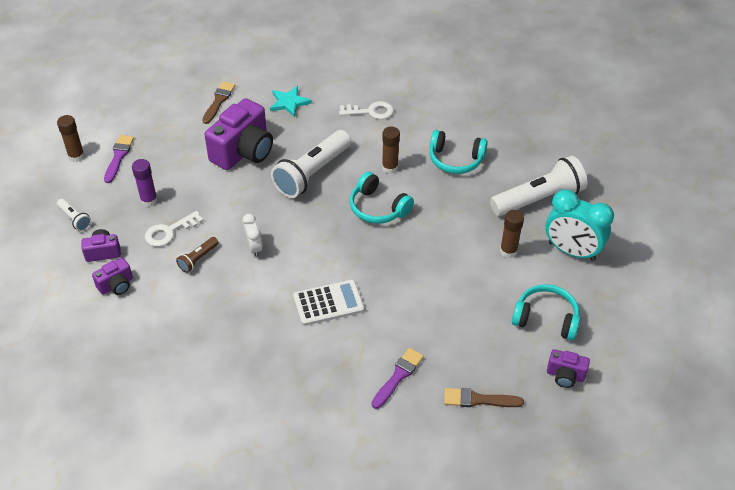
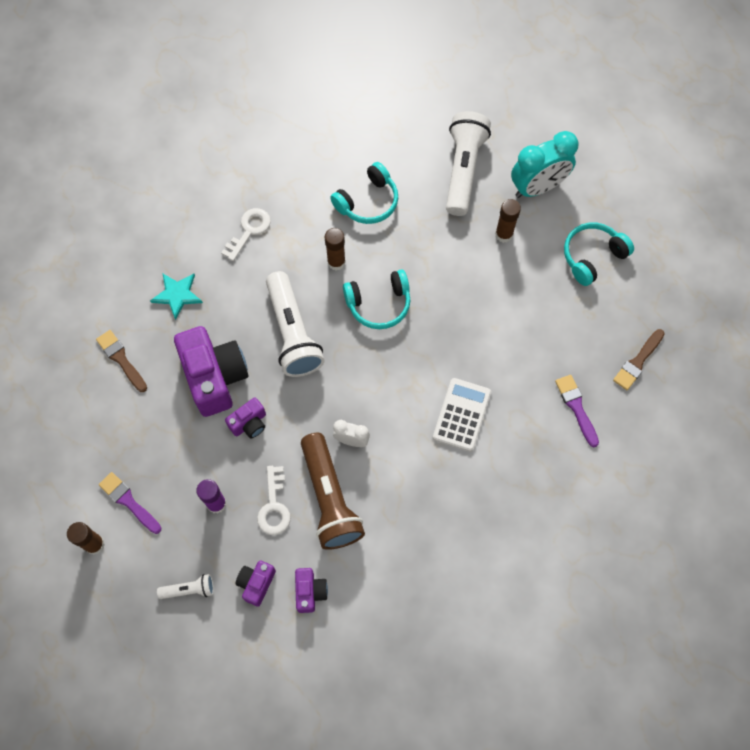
camera: 55 degrees left, 20 degrees up
brown flashlight [176,237,219,273] -> brown flashlight [301,433,365,550], size x2.17
purple camera [547,349,590,388] -> purple camera moved to [225,397,266,438]

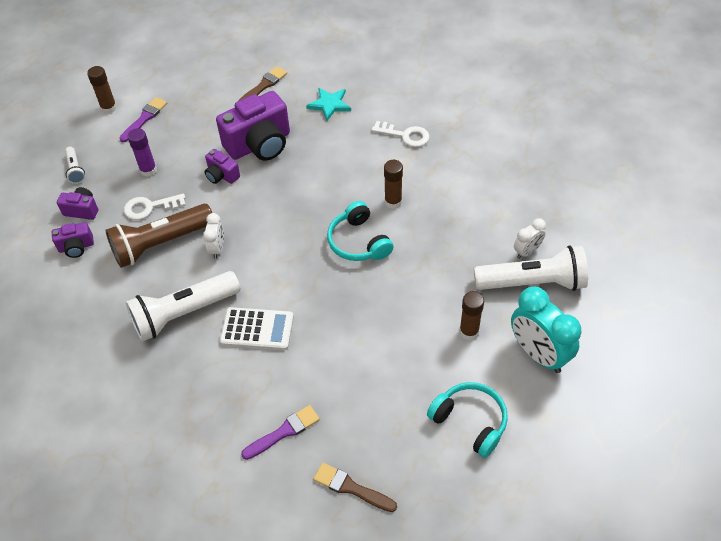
camera: 80 degrees right, 15 degrees down
white flashlight [266,271,324,377] -> white flashlight moved to [126,271,240,342]
turquoise headphones [330,162,398,224] -> none
none -> white clock [514,218,546,259]

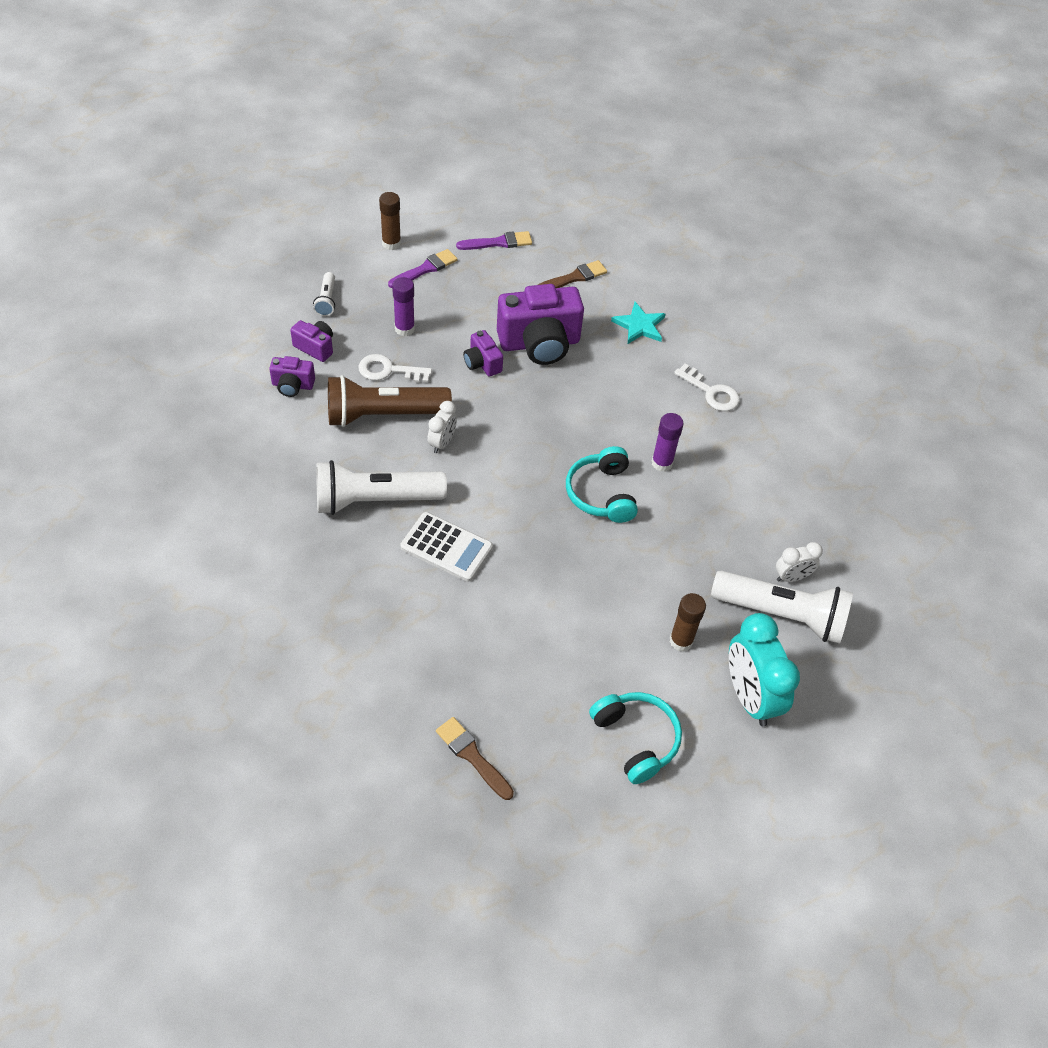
camera: 15 degrees right, 0 degrees up
purple brush [241,405,320,460] -> purple brush moved to [456,231,532,250]
brown glue stick [384,160,403,209] -> purple glue stick [651,413,684,472]

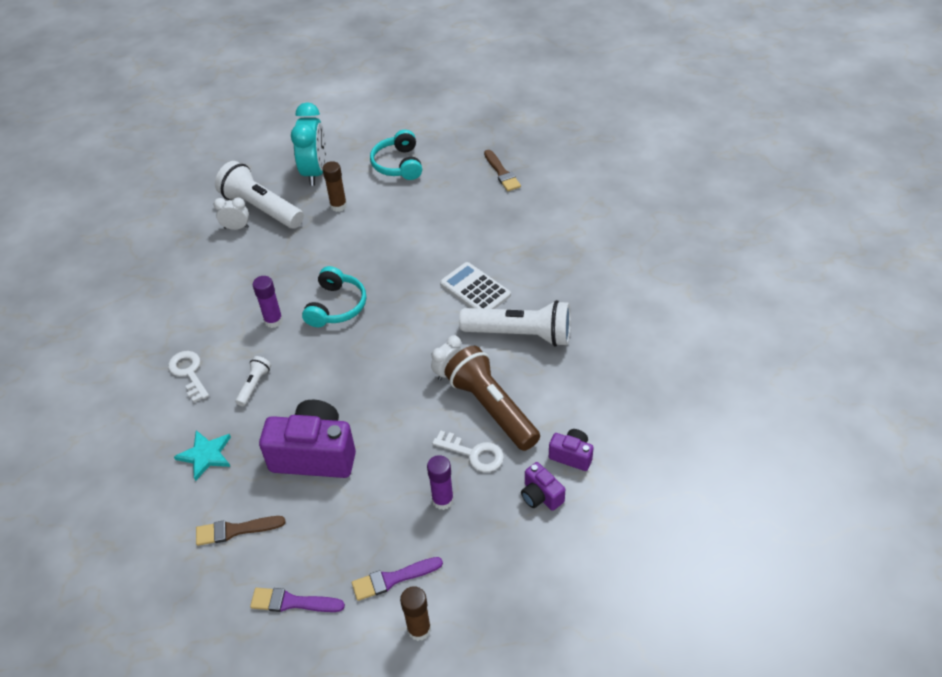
camera: 155 degrees left, 5 degrees down
white flashlight [313,272,335,316] -> white flashlight moved to [235,356,271,406]
brown flashlight [328,375,452,427] -> brown flashlight turned 135 degrees counterclockwise [444,346,540,451]
purple camera [463,330,503,377] -> none

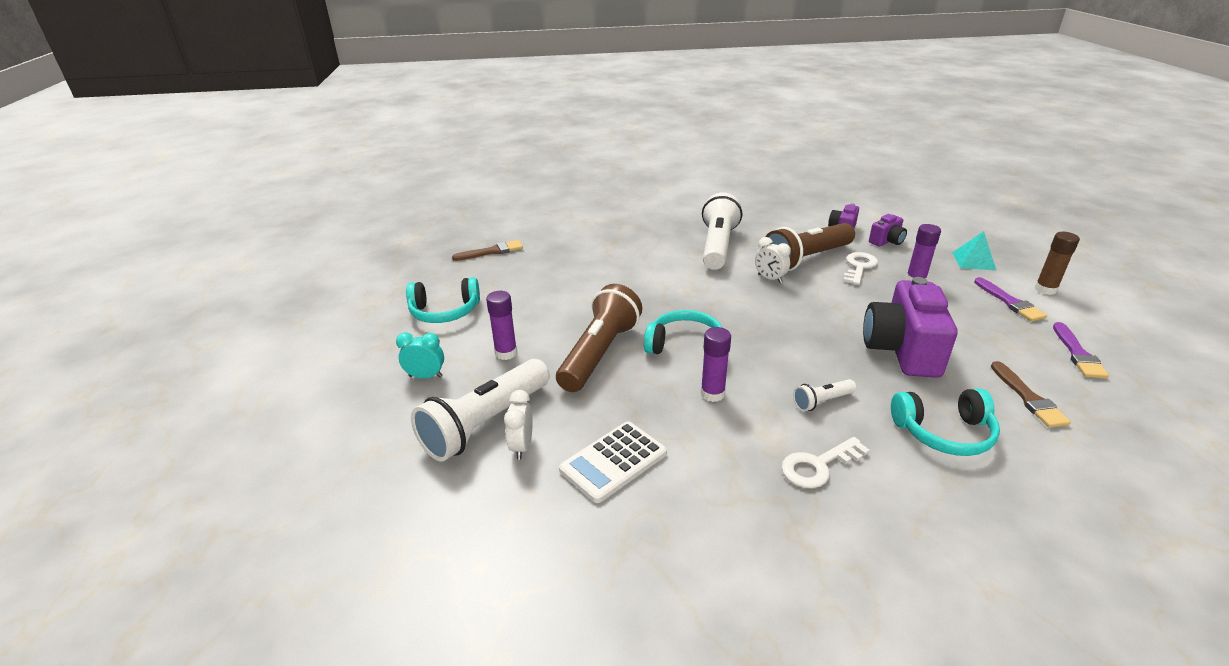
camera: 90 degrees left, 15 degrees down
turquoise star [174,430,231,481] -> turquoise headphones [891,389,1000,456]
white flashlight [235,356,271,406] -> white flashlight turned 45 degrees counterclockwise [793,379,856,411]
turquoise clock [291,102,326,186] -> turquoise clock [396,332,444,378], size x0.52
brown glue stick [322,161,347,212] -> purple glue stick [486,291,517,360]
white calculator [440,262,511,309] -> white calculator moved to [559,422,667,503]
none -> brown flashlight [556,284,642,392]
none -> turquoise pyramid [952,231,996,270]

